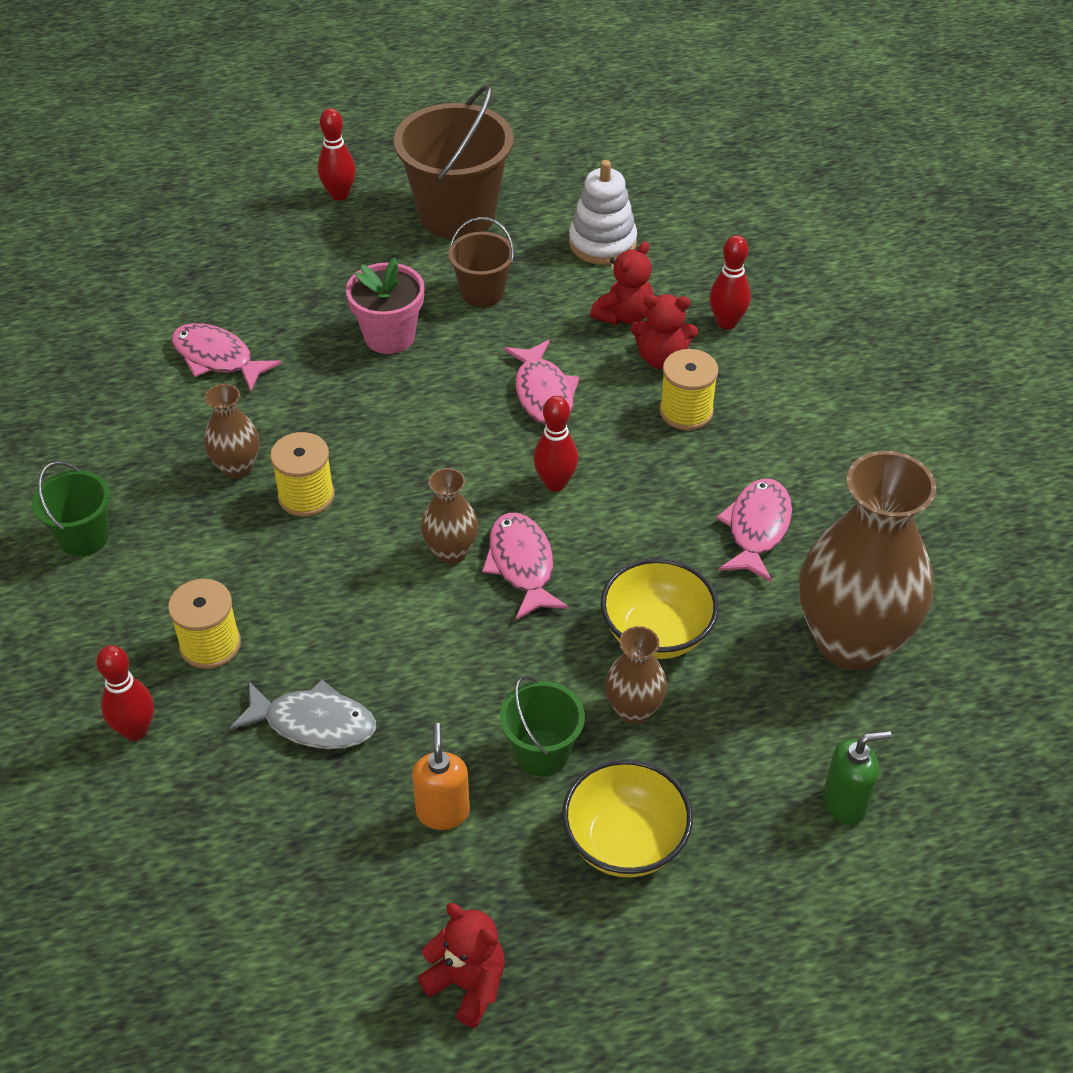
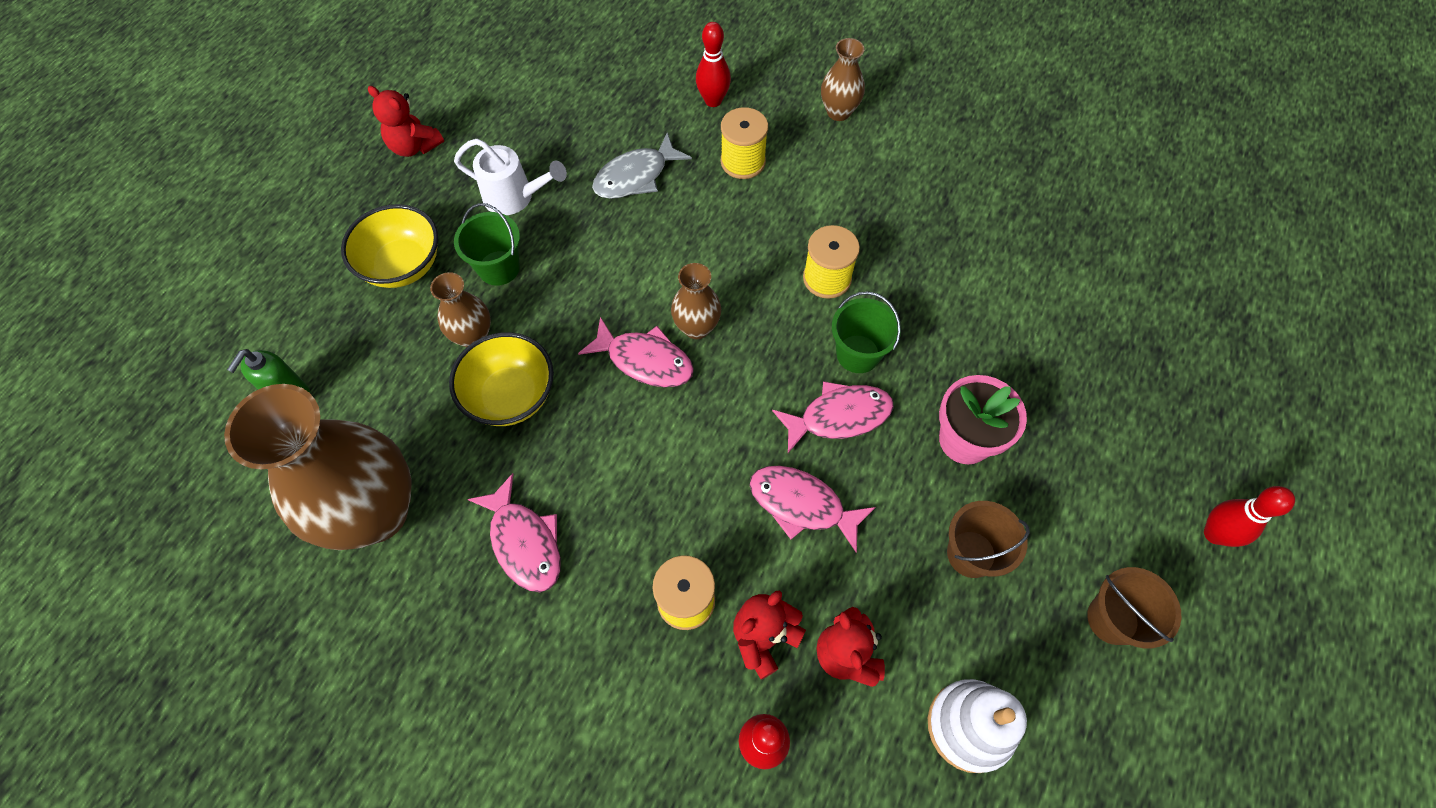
camera: 130 degrees right, 15 degrees up
green bucket [32,461,110,557] -> green bucket moved to [832,291,901,373]
pink fish [172,323,282,391] -> pink fish moved to [772,381,894,453]
brown vase [204,384,259,479] -> brown vase moved to [821,38,865,121]
brown bucket [394,84,514,239] -> brown bucket [1087,567,1181,648], size x0.54
orange soap dispenser [412,723,470,830] -> white watering can [454,139,567,215]
red teddy bear [417,903,505,1027] -> red teddy bear turned 45 degrees clockwise [368,86,444,157]
red bowling pin [533,396,578,491] -> none

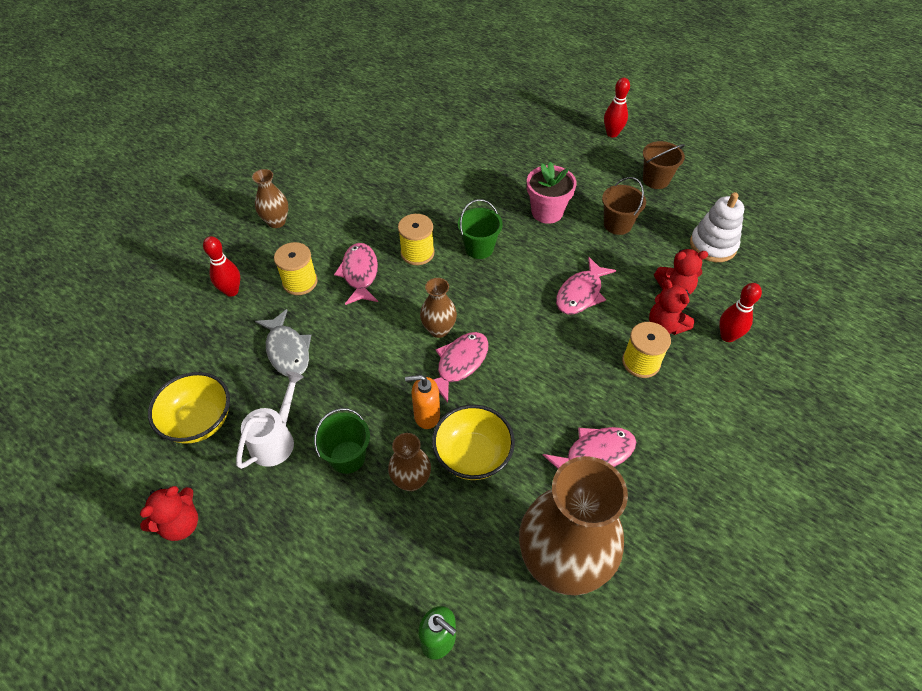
camera: 80 degrees left, 10 degrees down
yellow bowl [341,204,438,288] -> yellow bowl moved to [148,372,230,444]
pink fish [772,381,894,453] -> pink fish moved to [334,243,378,305]
none -> orange soap dispenser [405,375,440,429]

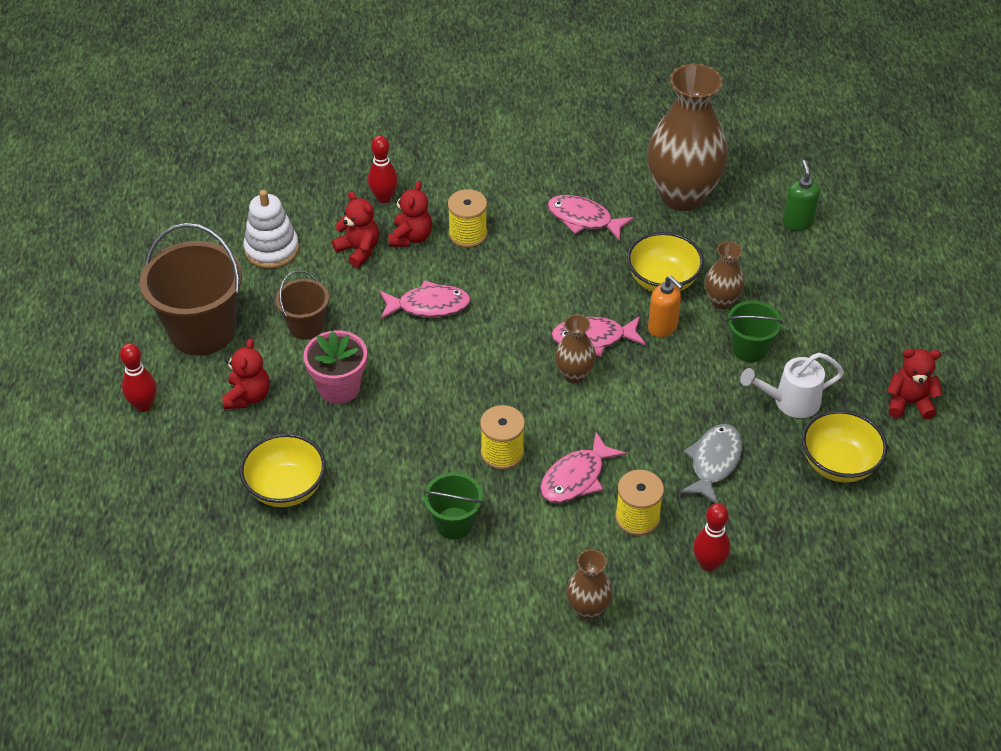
camera: 130 degrees left, 5 degrees down
green bucket [458,199,503,259] -> green bucket moved to [423,472,483,539]
brown bucket [643,141,685,189] -> brown bucket [140,223,242,356], size x1.87
none -> red teddy bear [222,338,270,409]
none -> yellow bowl [240,433,326,507]

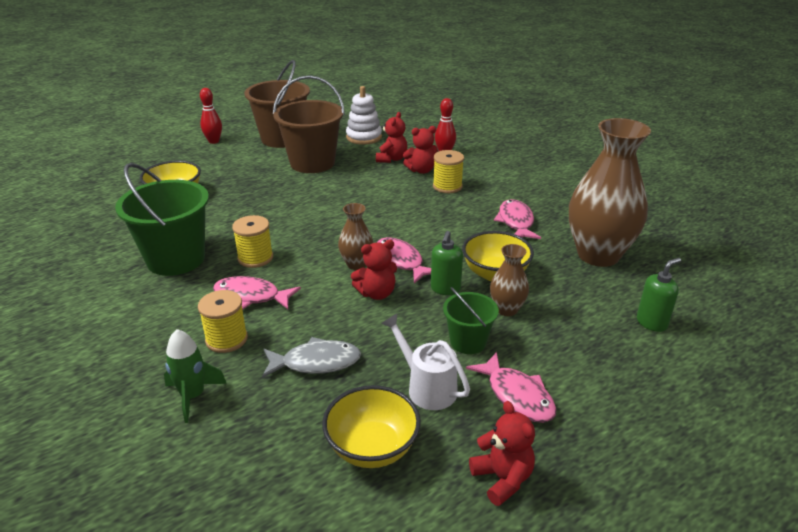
camera: 60 degrees right, 15 degrees down
red teddy bear [222,338,270,409] -> red teddy bear moved to [351,240,397,300]
brown bucket [276,270,329,340] -> brown bucket [273,76,345,173], size x1.87
pink flower pot [303,330,367,404] -> none
pink fish [380,280,471,319] -> pink fish moved to [466,352,556,423]
green bucket [423,472,483,539] -> green bucket [115,163,209,276], size x1.87
brown vase [566,549,613,620] -> none
orange soap dispenser [648,276,683,337] -> green soap dispenser [431,231,463,295]
red bowling pin [693,503,730,572] -> green rocket [164,329,227,423]

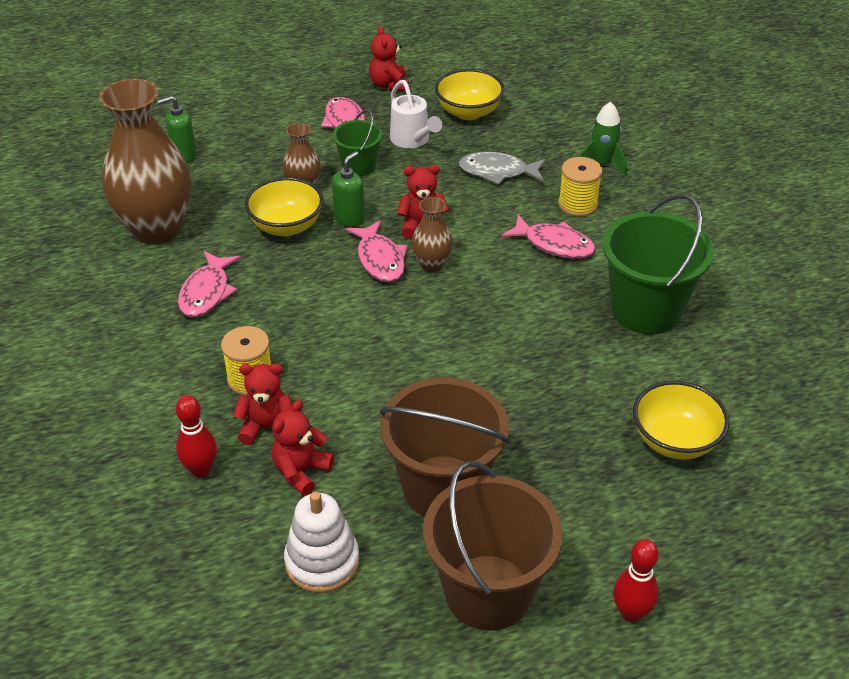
camera: 165 degrees left, 10 degrees up
yellow spool [232,215,273,268] -> none

